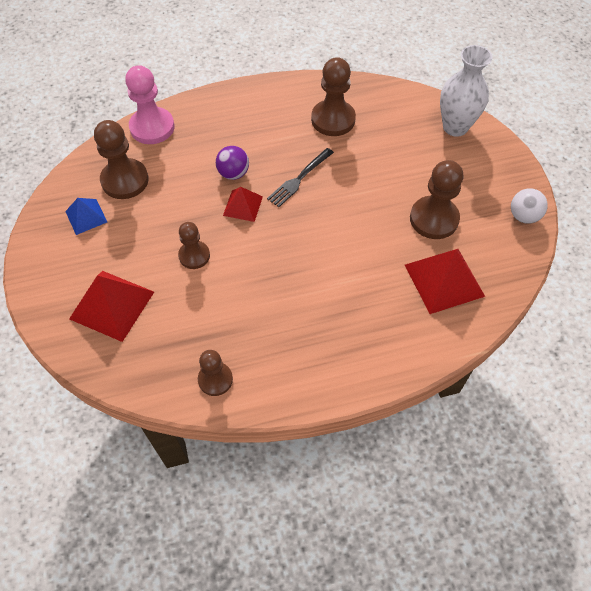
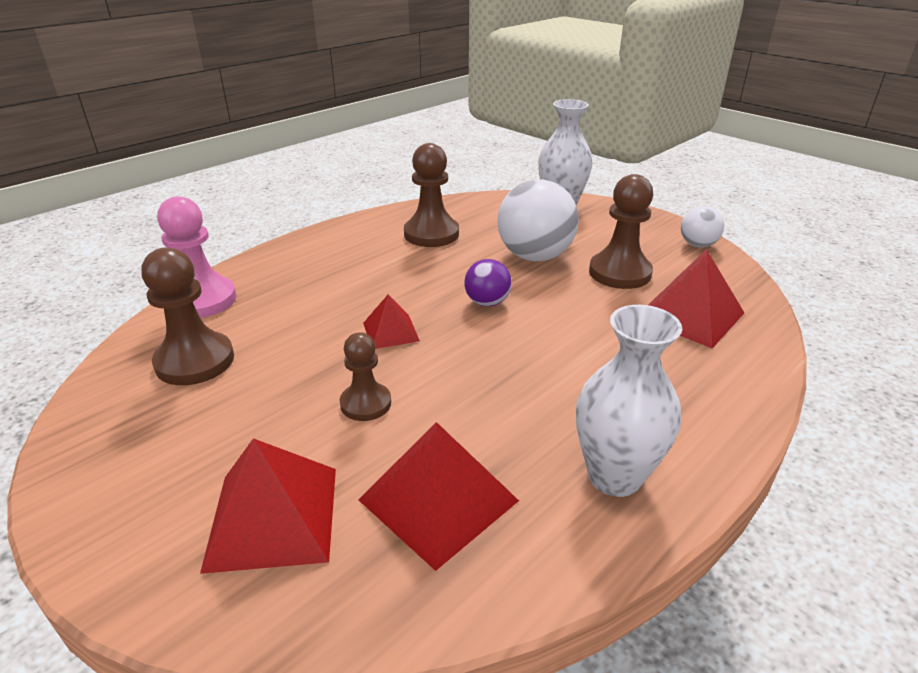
camera: 30 degrees left, 25 degrees down
blue pyramid [65,198,107,235] -> none
brown pawn [198,350,233,396] -> none
purple ball [216,146,249,180] -> purple ball moved to [464,259,512,306]
black fork [267,148,334,207] -> none
none -> red pyramid [358,422,519,571]
none -> white ball [497,179,579,261]
none -> white vase [576,305,682,497]

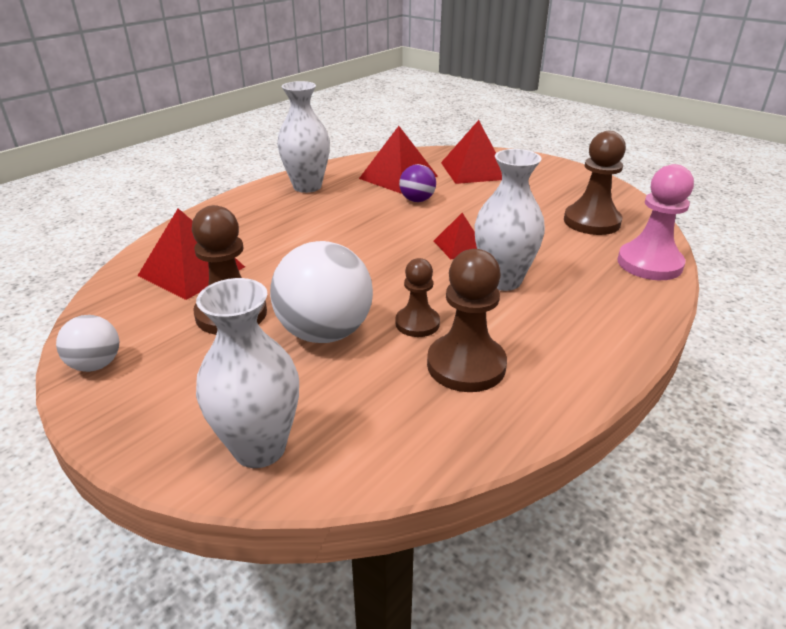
camera: 175 degrees right, 0 degrees up
brown pawn [340,332,391,421] -> brown pawn moved to [395,258,440,337]
purple ball [464,259,512,306] -> purple ball moved to [399,164,436,202]
none -> white vase [475,149,545,291]

